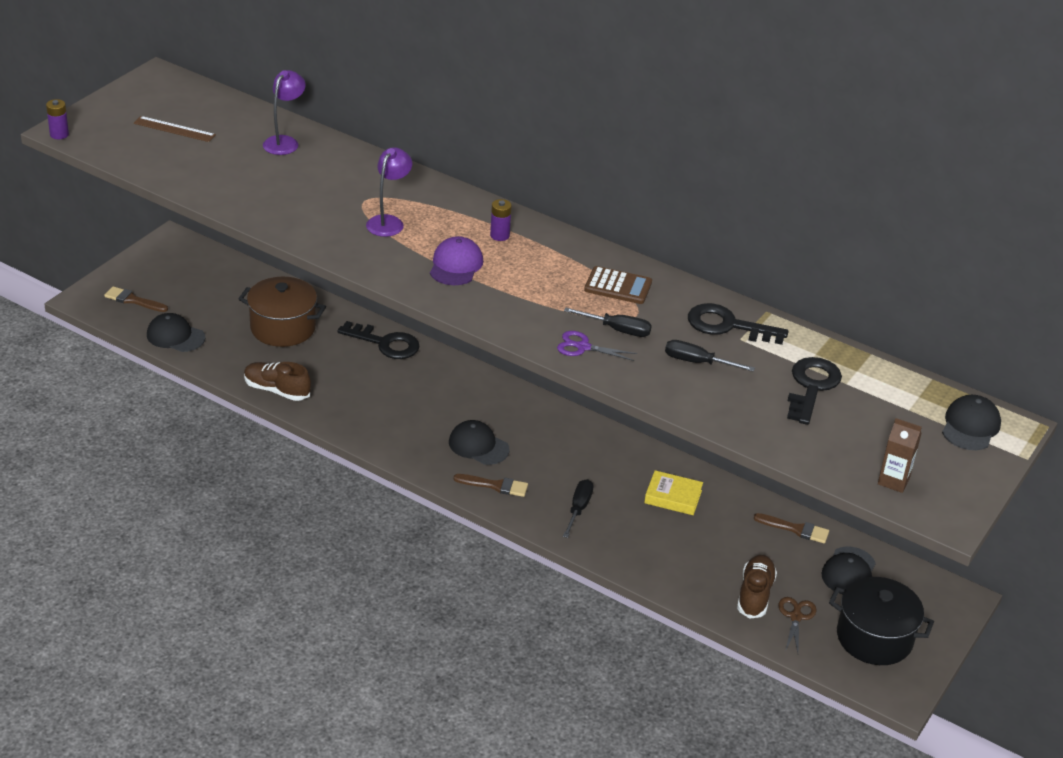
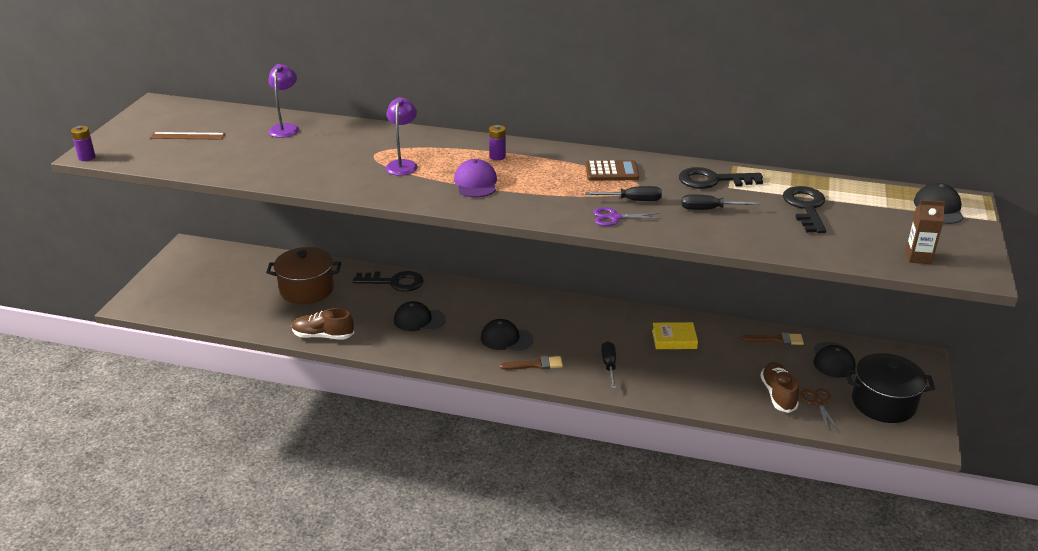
camera: 15 degrees left, 5 degrees down
brown brush [104,286,168,312] -> none
black cap [147,313,205,352] -> black cap moved to [394,301,446,331]

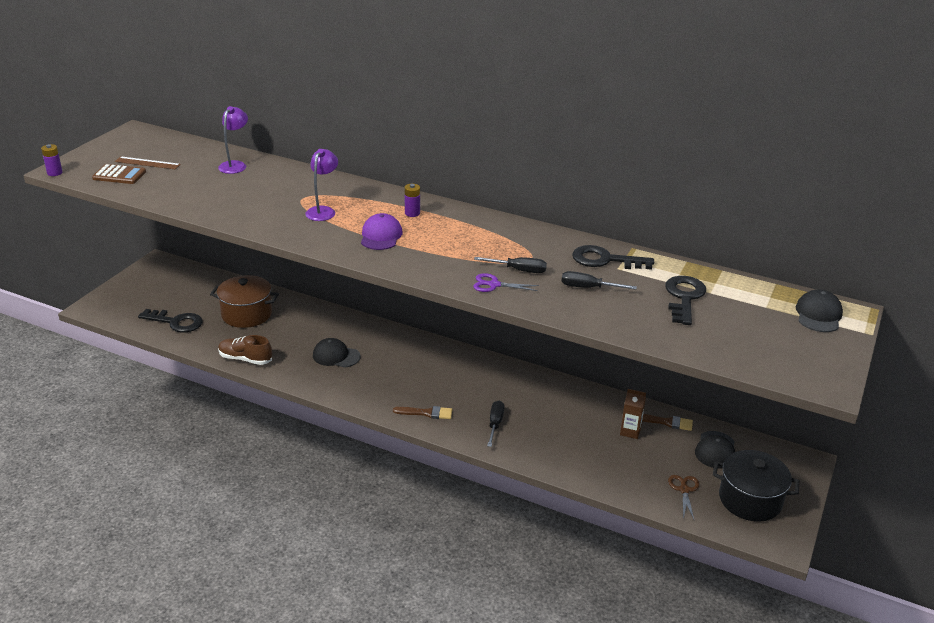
camera: 10 degrees right, 0 degrees up
black key [353,271,424,292] -> black key moved to [138,309,203,333]
black cap [481,319,533,351] -> none
brown calculator [585,160,639,181] -> brown calculator moved to [92,164,146,184]
yellow book [652,322,698,349] -> none
brown shoe [760,362,799,413] -> none
brown carton [905,200,945,264] -> brown carton moved to [620,389,646,439]

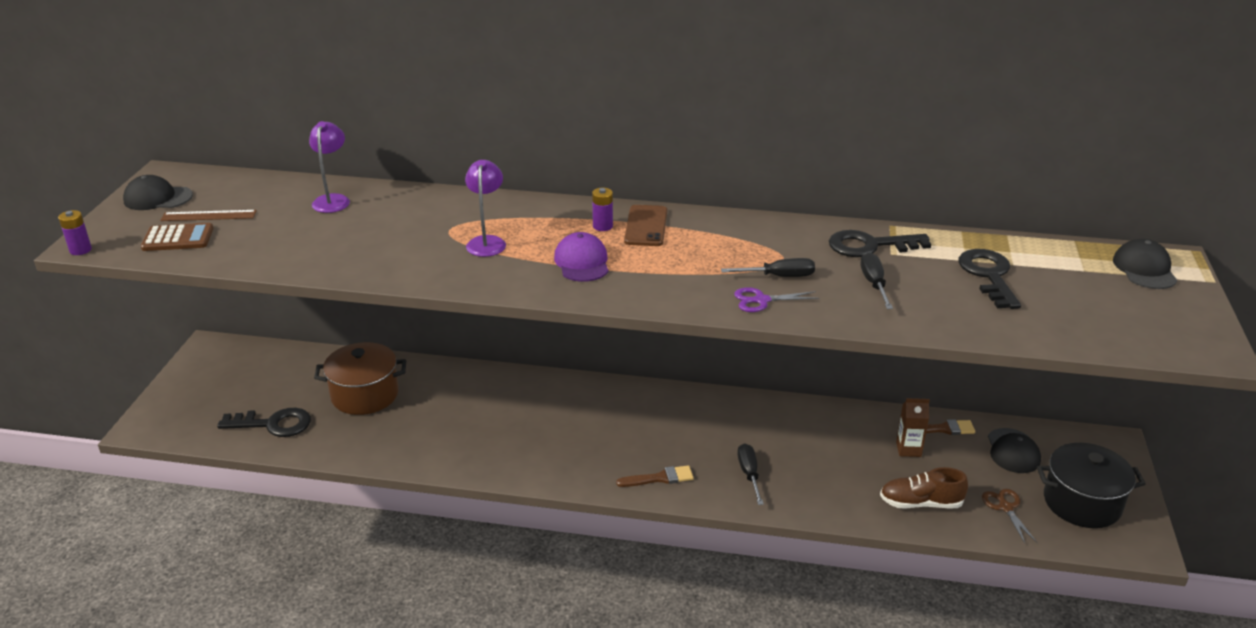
camera: 15 degrees left, 0 degrees up
brown shoe [218,335,272,365] -> brown shoe moved to [880,467,968,509]
black cap [313,338,360,368] -> black cap moved to [123,175,193,210]
black screwdriver [561,271,637,289] -> black screwdriver turned 90 degrees clockwise [860,252,893,309]
none -> brown phone [624,205,667,246]

